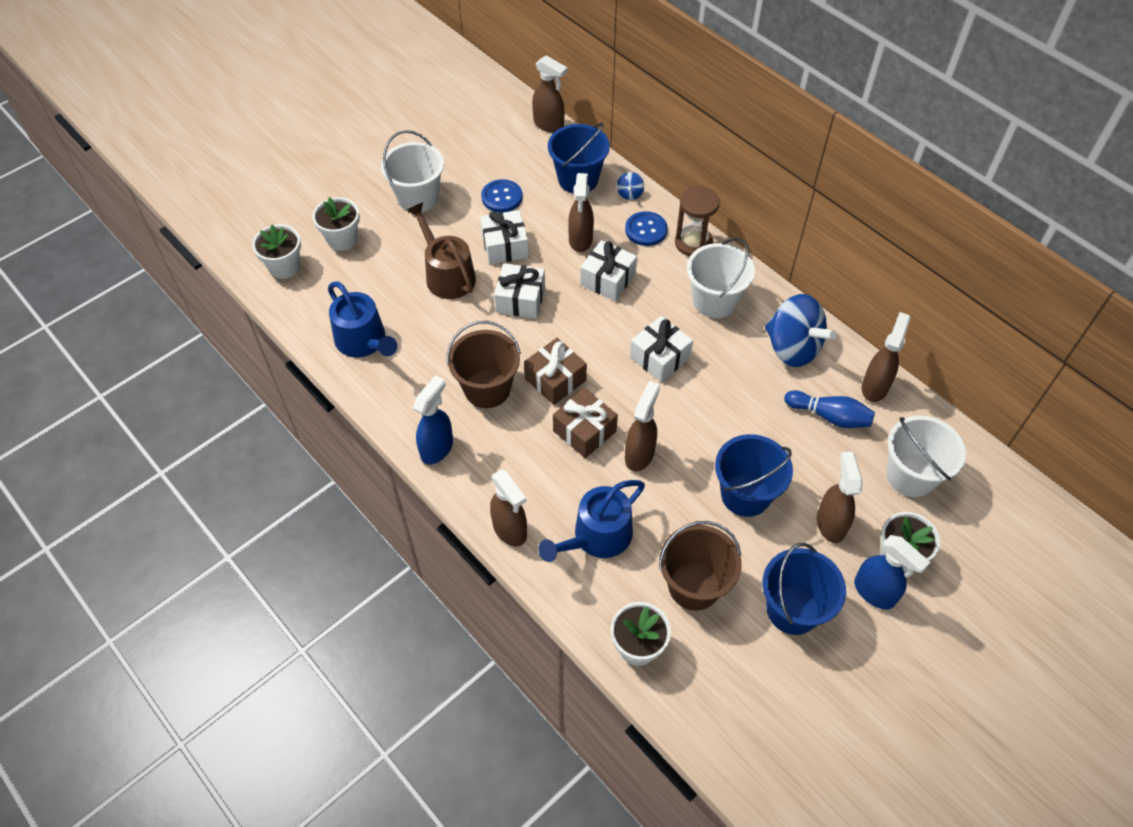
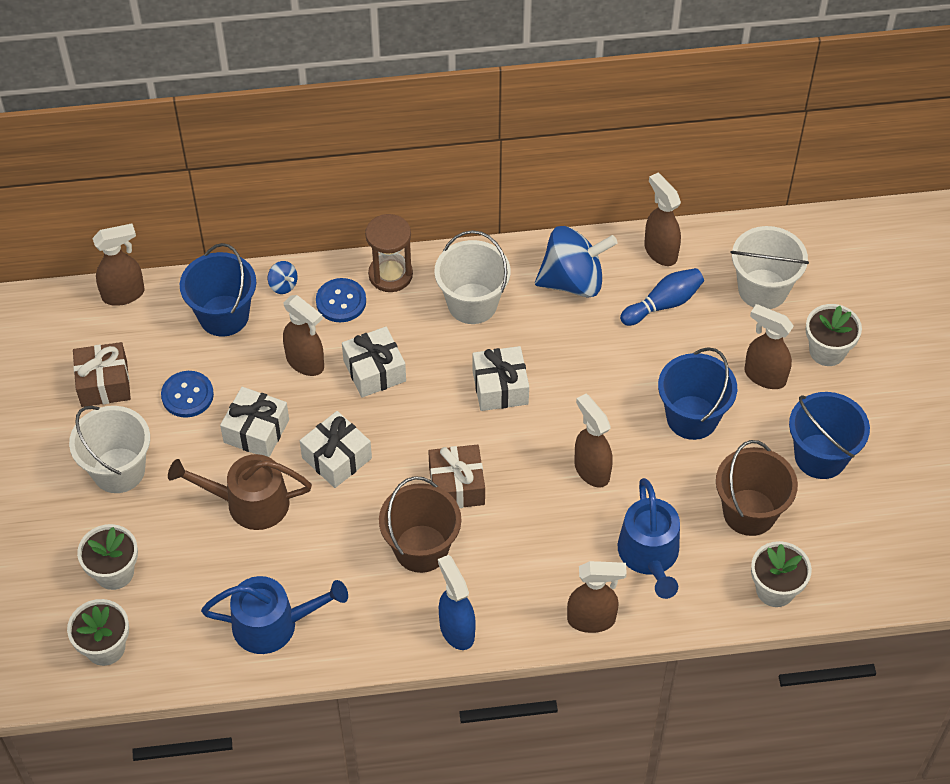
camera: 55 degrees left, 0 degrees up
brown gift [553,388,618,458] -> brown gift moved to [73,342,131,407]
blue spray bottle [854,535,931,609] -> none

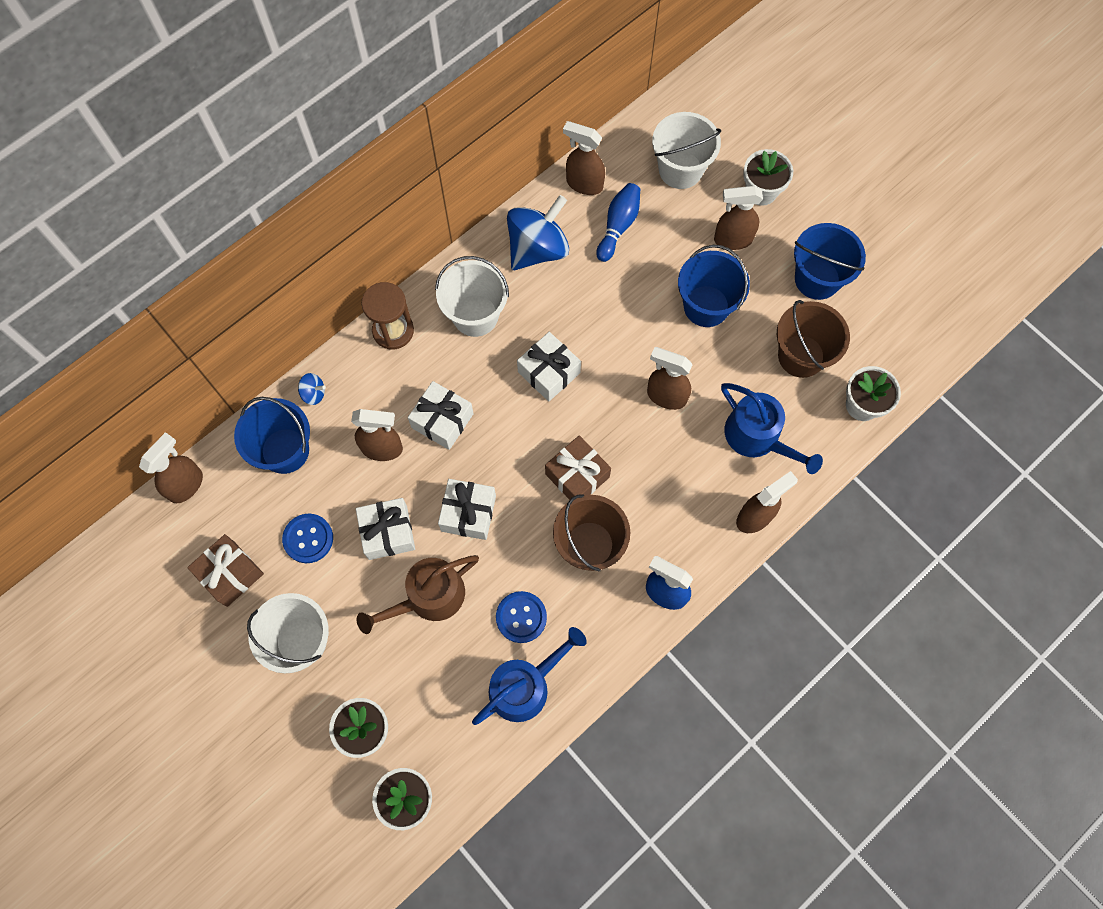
camera: 35 degrees left, 15 degrees up
blue button [316,278,366,322] -> blue button moved to [496,591,547,643]

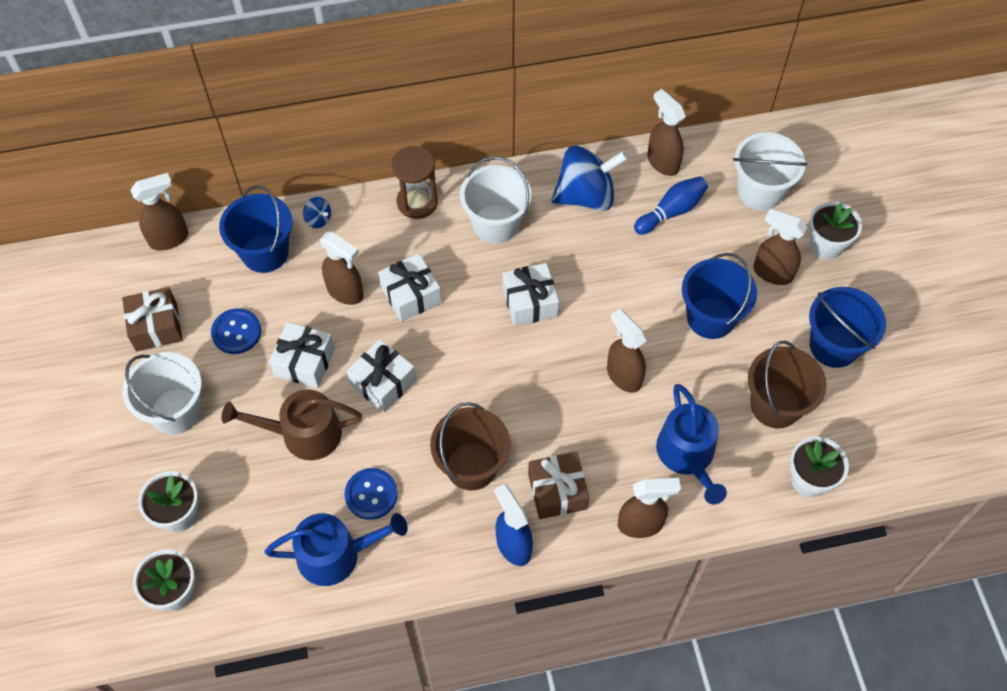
camera: 30 degrees right, 10 degrees down
brown gift [545,435,611,500] -> brown gift moved to [528,452,589,519]

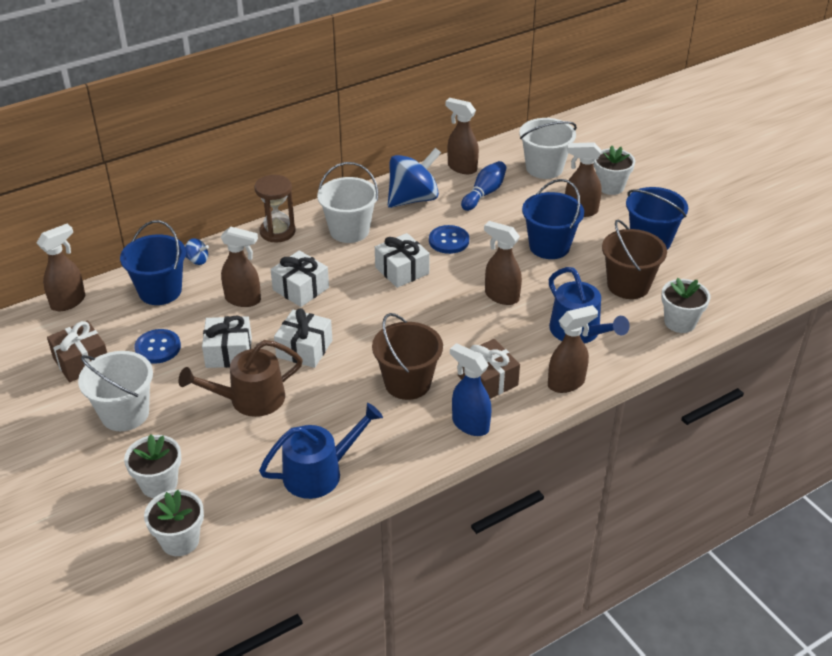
camera: 20 degrees left, 20 degrees down
blue button [345,468,398,520] -> blue button moved to [429,225,469,254]

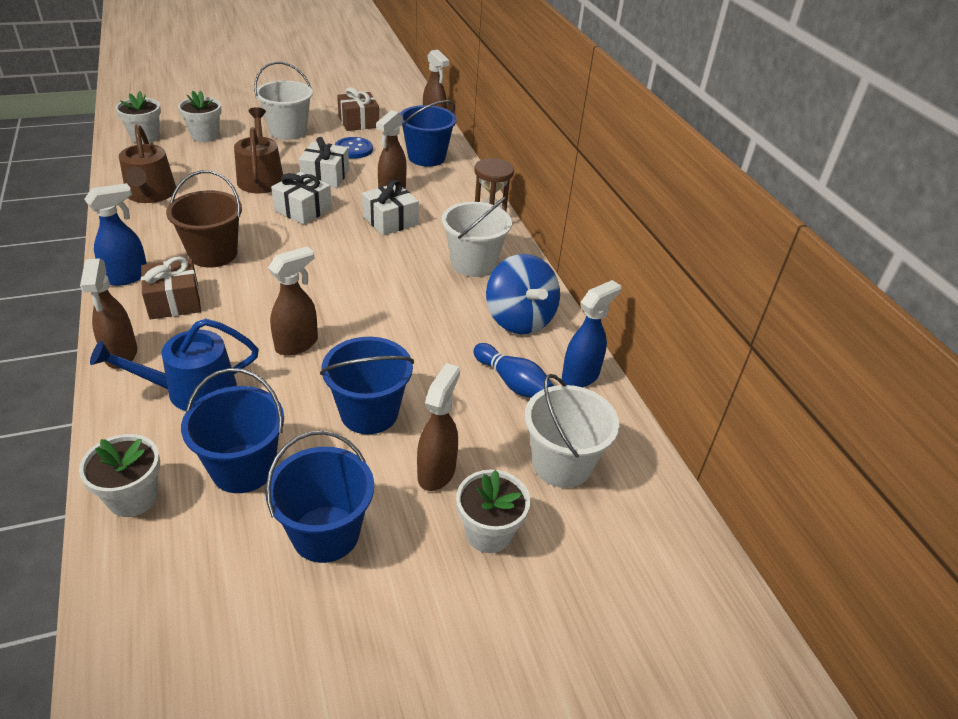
camera: 100 degrees right, 0 degrees up
blue spinning top [185,238,209,265] -> none
blue watering can [259,403,383,499] -> brown watering can [119,124,176,203]
white gift [375,233,430,288] -> none
blue button [429,225,469,254] -> none
brown spray bottle [445,98,479,174] -> blue spray bottle [562,280,621,387]
brown bucket [602,219,667,299] -> blue bucket [181,368,284,493]

